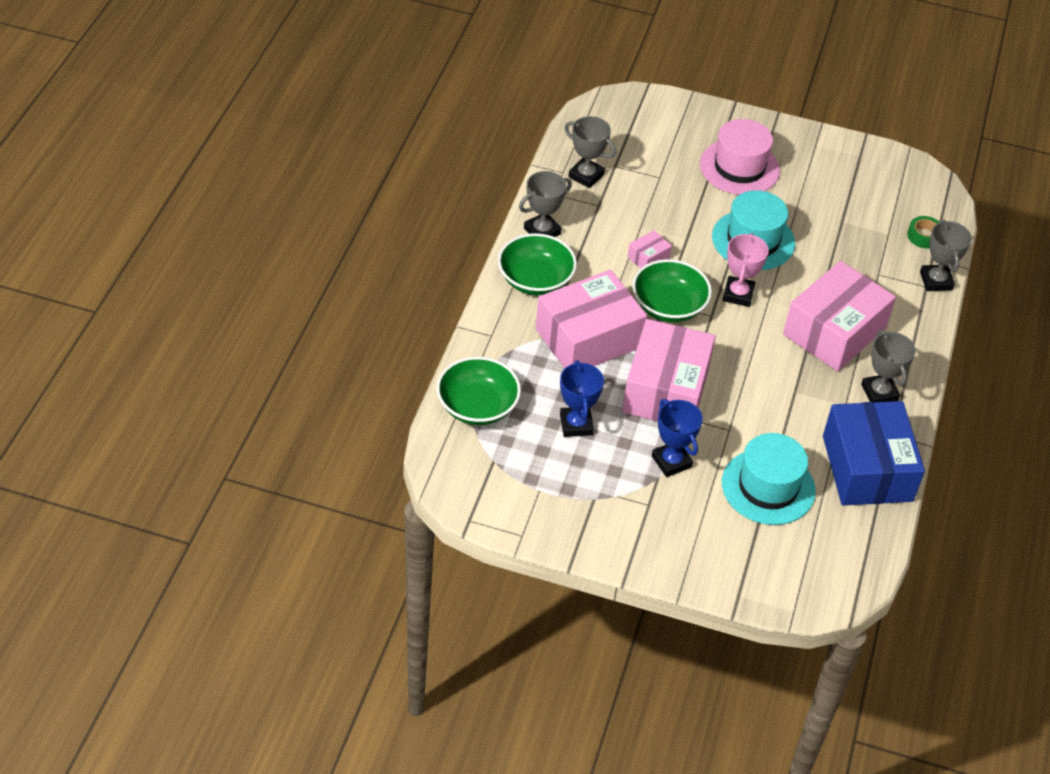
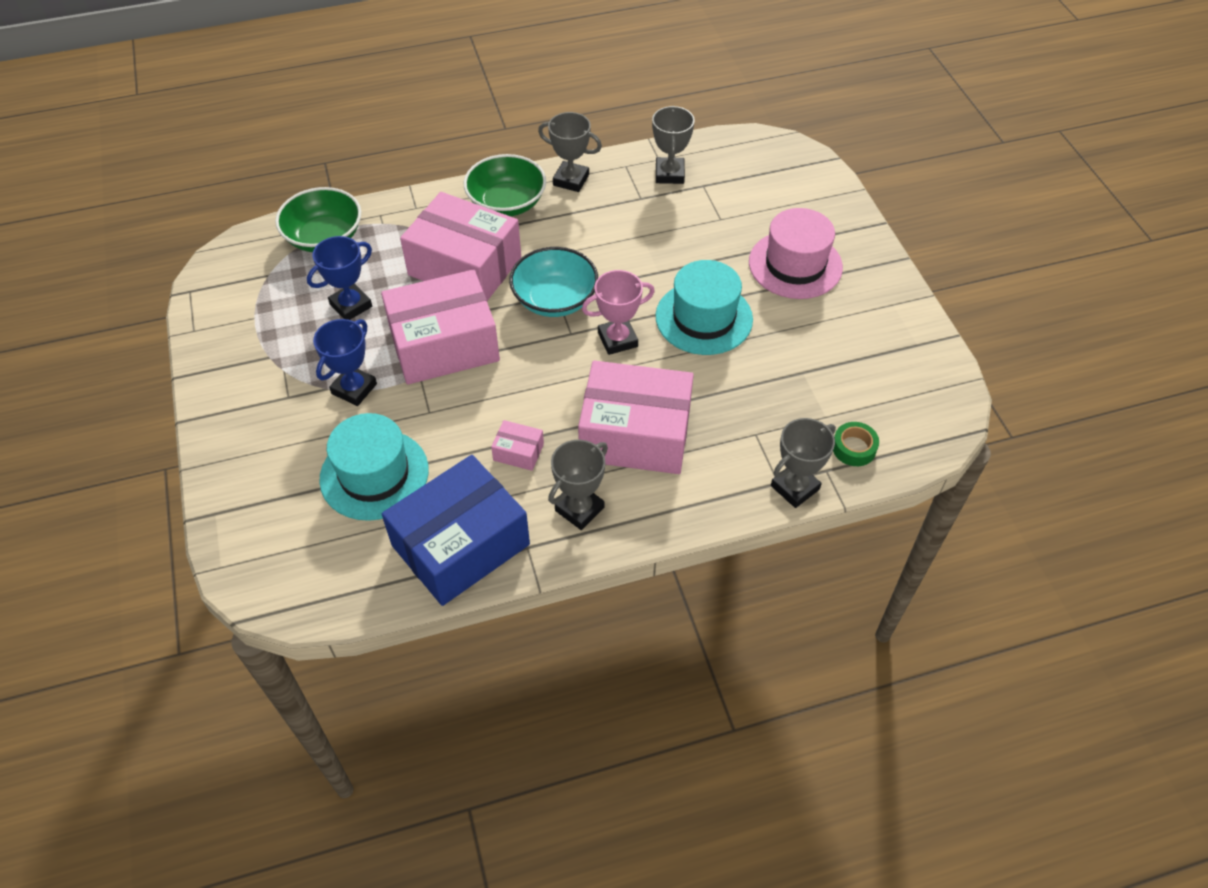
camera: 60 degrees right, 5 degrees up
pink box [627,230,672,268] -> pink box moved to [491,420,544,471]
green bowl [632,259,712,322] -> turquoise bowl [509,247,598,317]

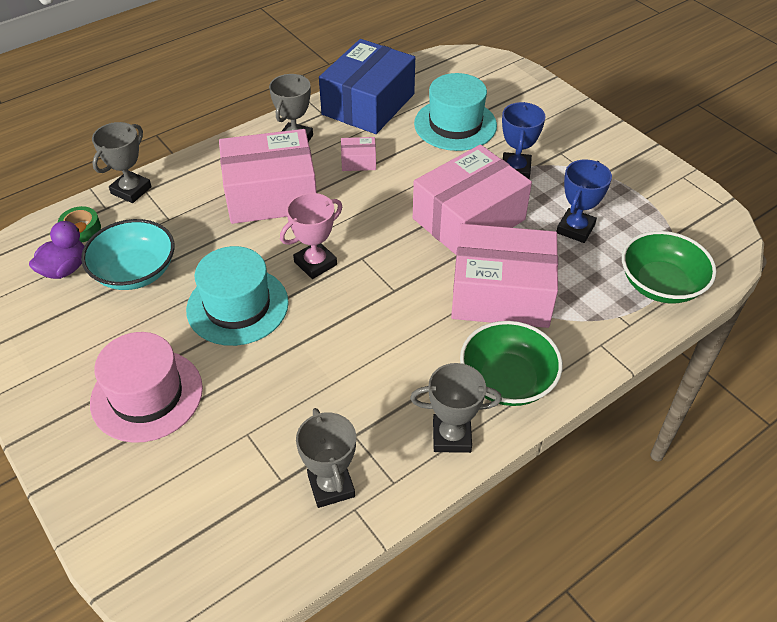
camera: 160 degrees right, 5 degrees down
turquoise bowl [509,247,598,317] -> turquoise bowl moved to [81,219,174,290]
none -> purple duck [29,221,87,279]

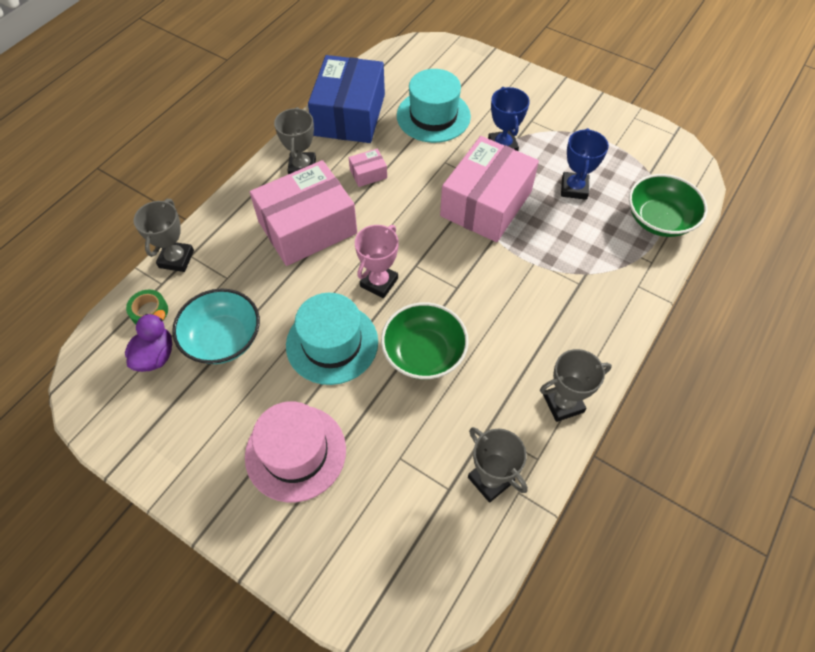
camera: 20 degrees left, 10 degrees up
pink box [451,224,558,328] -> none
green bowl [460,321,563,406] -> green bowl moved to [381,302,469,380]

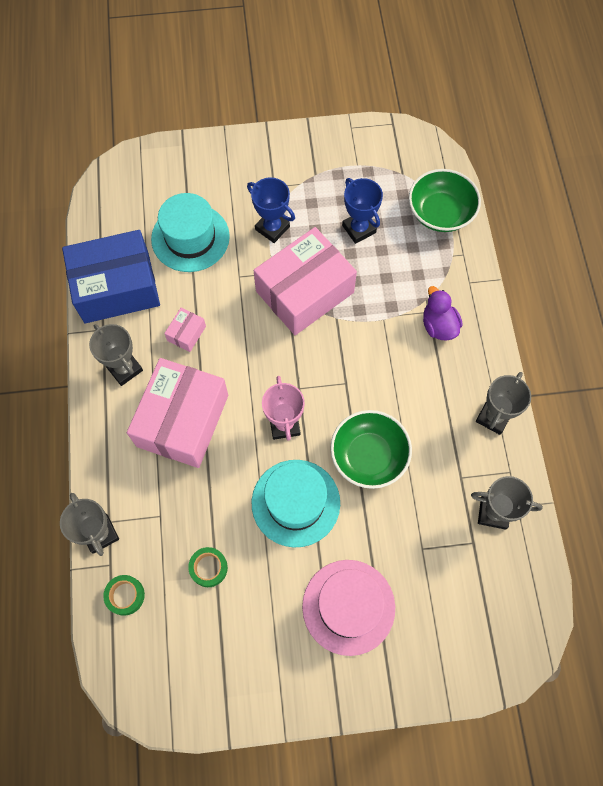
camera: 40 degrees left, 10 degrees up
purple duck [125,310,172,372] -> purple duck moved to [423,286,463,340]
turquoise bowl [172,289,260,364] -> green tape [188,547,228,587]
blue box [308,55,385,143] -> blue box turned 75 degrees counterclockwise [62,230,160,323]
pink box [440,136,539,242] -> pink box turned 60 degrees clockwise [253,227,357,335]

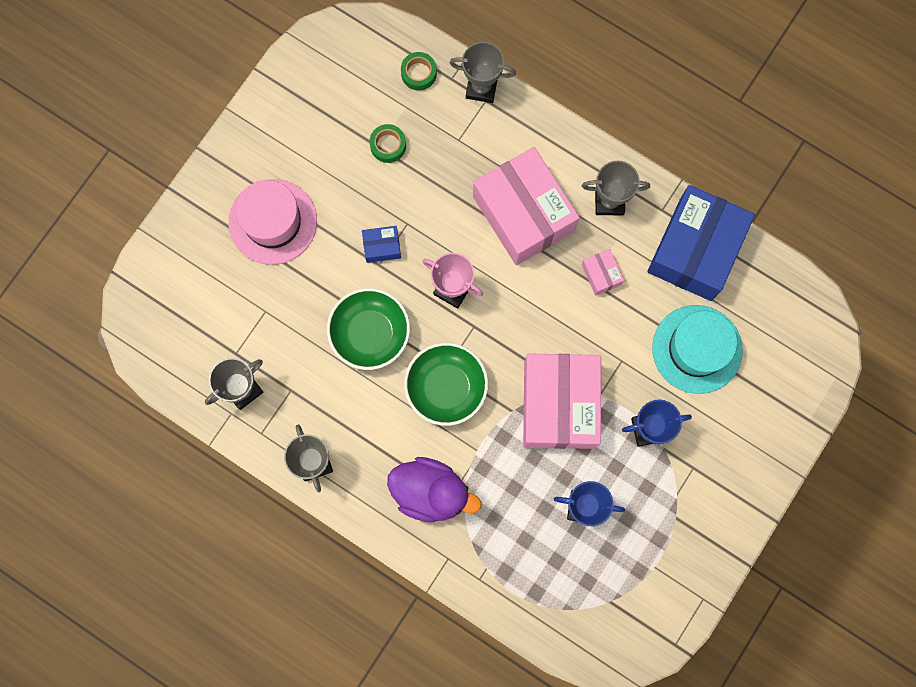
camera: 130 degrees right, 10 degrees up
turquoise hat [252,460,340,547] -> blue box [362,226,401,263]
green bowl [409,169,481,232] -> green bowl moved to [404,342,488,426]
purple duck [423,286,463,340] -> purple duck [387,457,481,522], size x1.50

